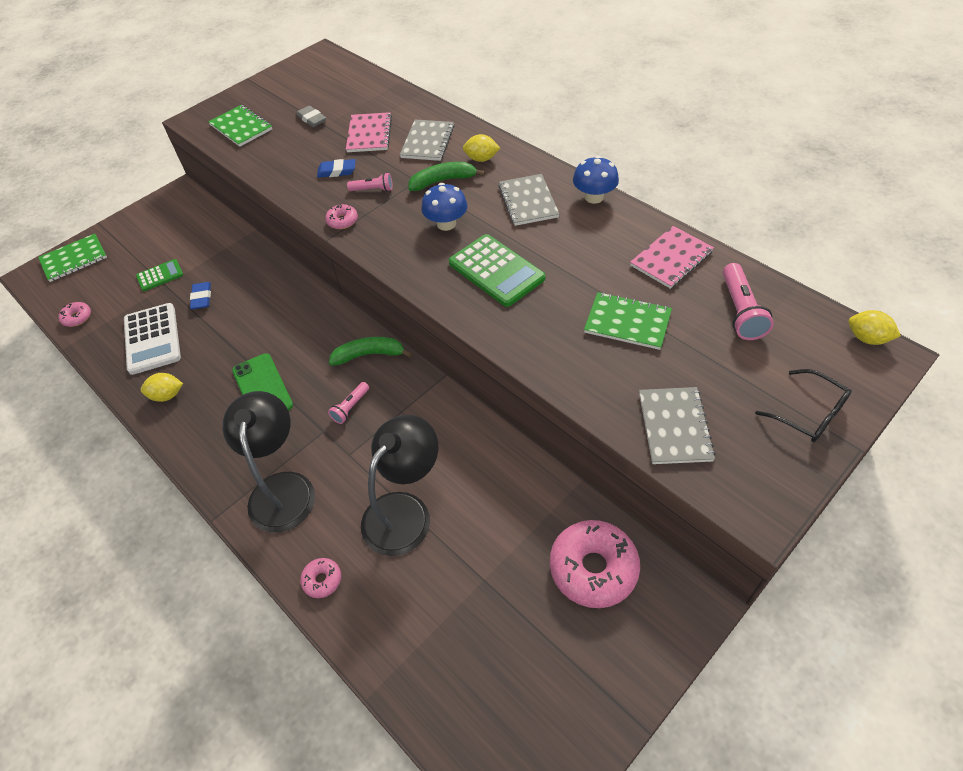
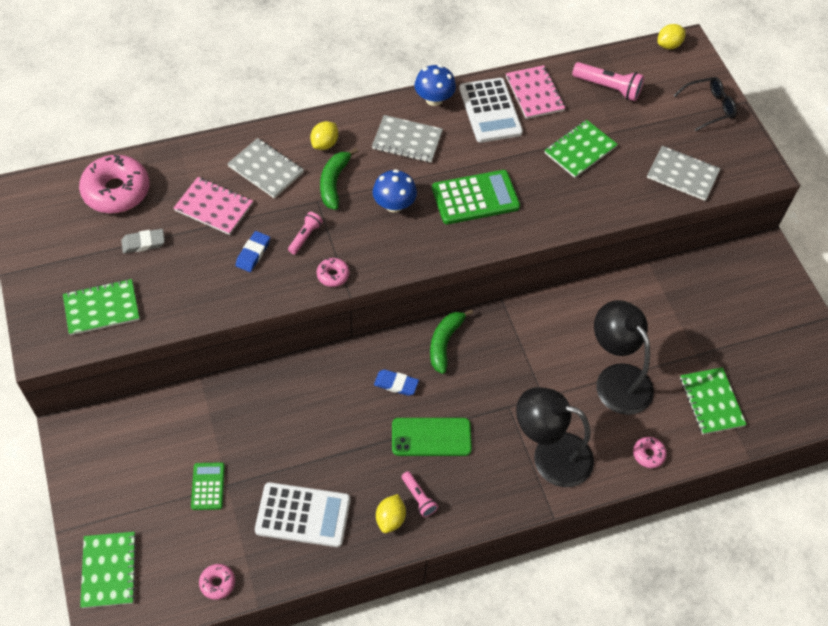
camera: 70 degrees left, 5 degrees up
blue eraser [190,282,211,309] -> blue eraser moved to [374,370,419,396]
pink flashlight [328,382,369,424] -> pink flashlight moved to [402,471,438,517]
pink donut [550,520,640,608] -> pink donut moved to [79,155,150,213]
none -> white calculator [459,78,523,143]
none -> green notebook [680,367,747,435]

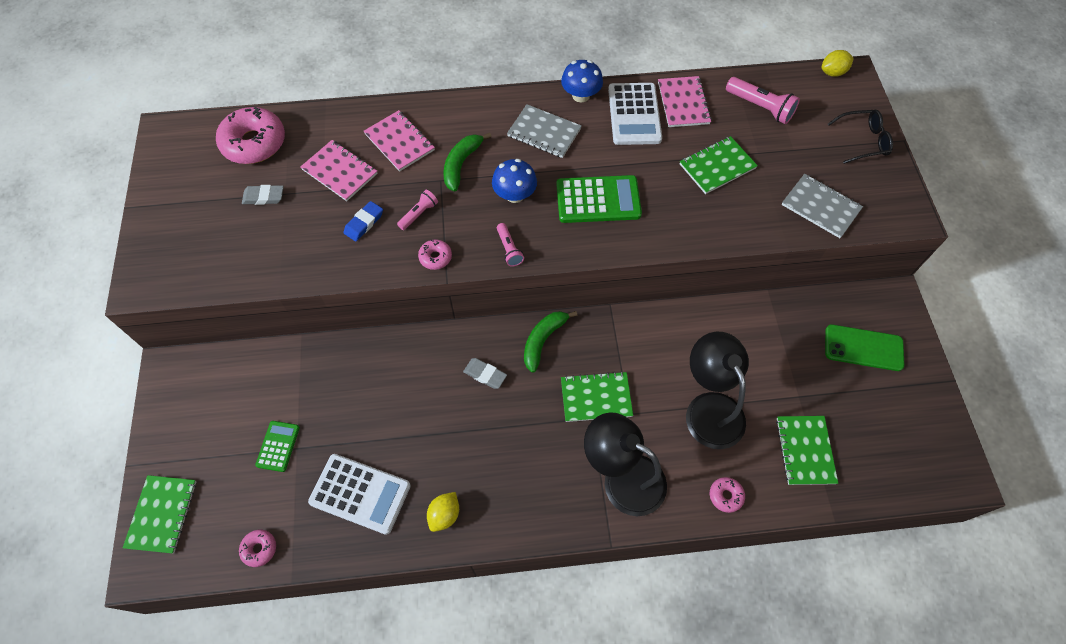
camera: 15 degrees right, 5 degrees up
green notebook [63,279,140,335] -> green notebook moved to [561,371,633,422]
grey notebook [227,138,304,198] -> pink notebook [364,110,435,172]
yellow lemon [310,121,338,150] -> none
blue eraser [374,370,419,396] -> grey eraser [463,358,507,389]
green phone [392,418,472,456] -> green phone moved to [825,324,904,371]
pink flashlight [402,471,438,517] -> pink flashlight moved to [497,223,524,267]

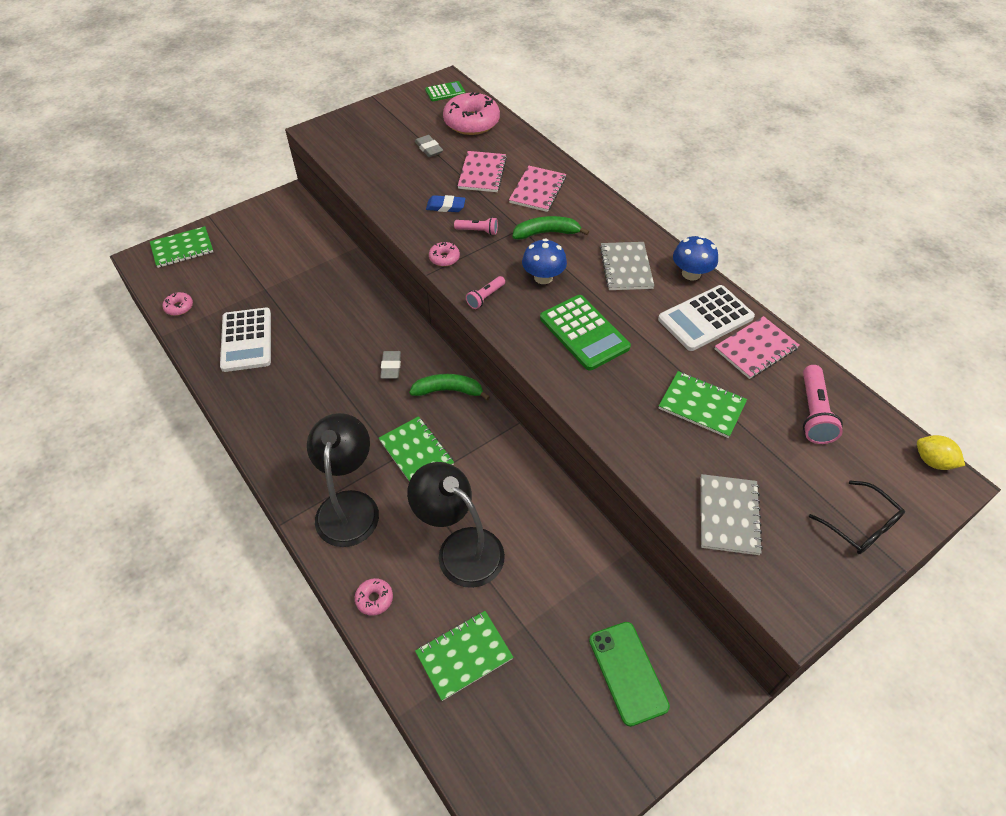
camera: 60 degrees right, 10 degrees down
green calculator [255,421,300,472] -> green calculator moved to [425,81,466,101]
yellow lemon [427,492,459,532] -> none
black lamp [686,332,749,449] -> black lamp turned 90 degrees counterclockwise [407,462,505,588]

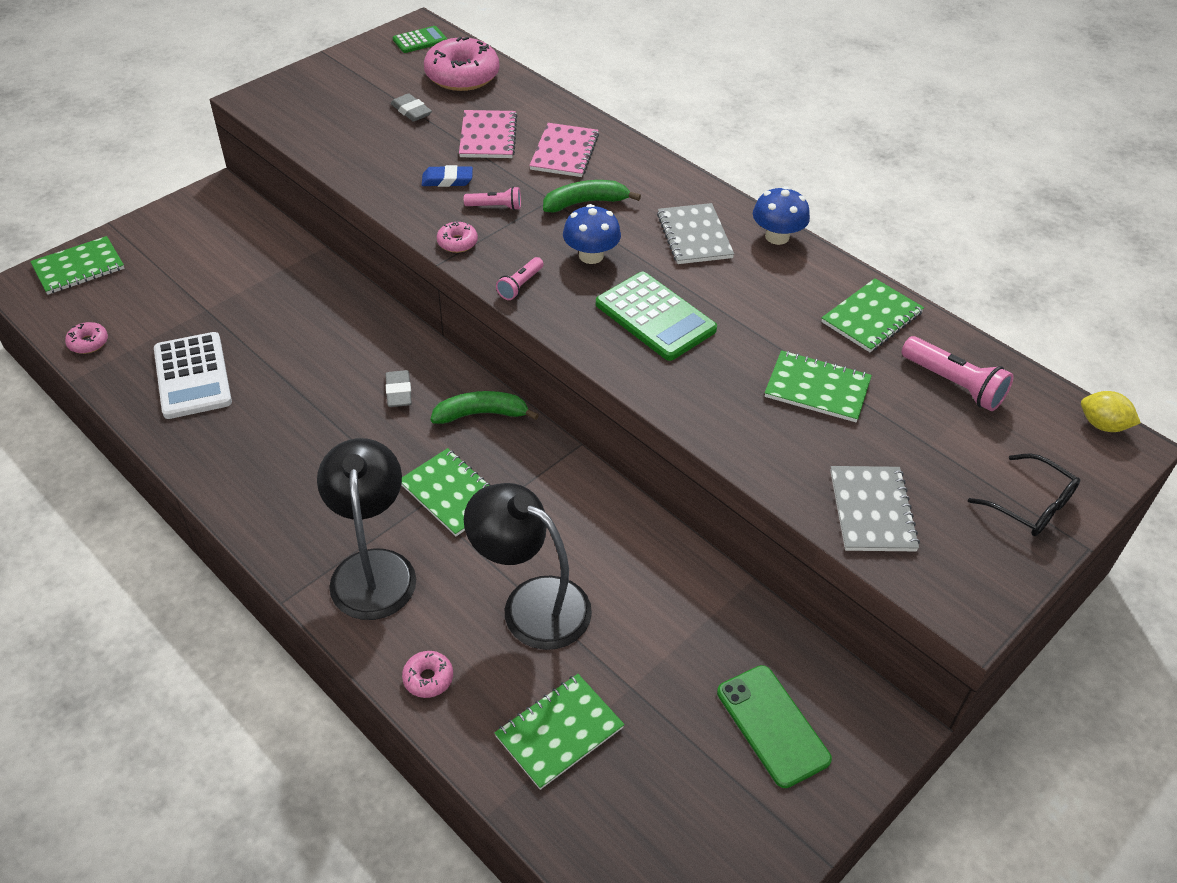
camera: 10 degrees left, 5 degrees down
white calculator [658,285,755,351] -> none
pink notebook [715,316,800,379] -> green notebook [821,278,924,352]
pink flashlight [803,365,843,444] -> pink flashlight turned 45 degrees counterclockwise [902,336,1014,411]

